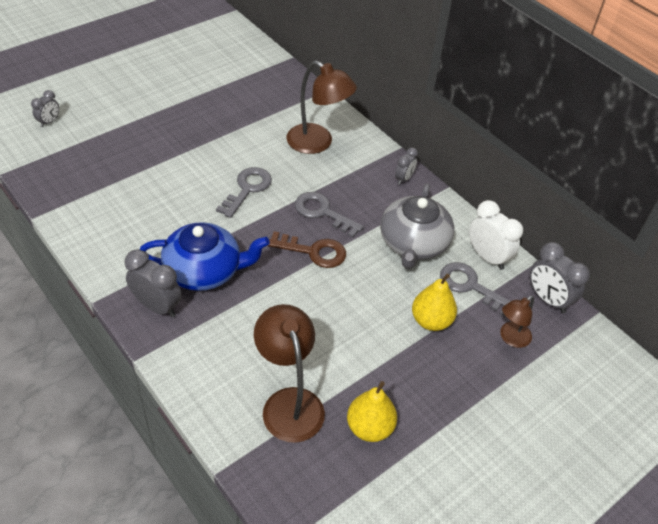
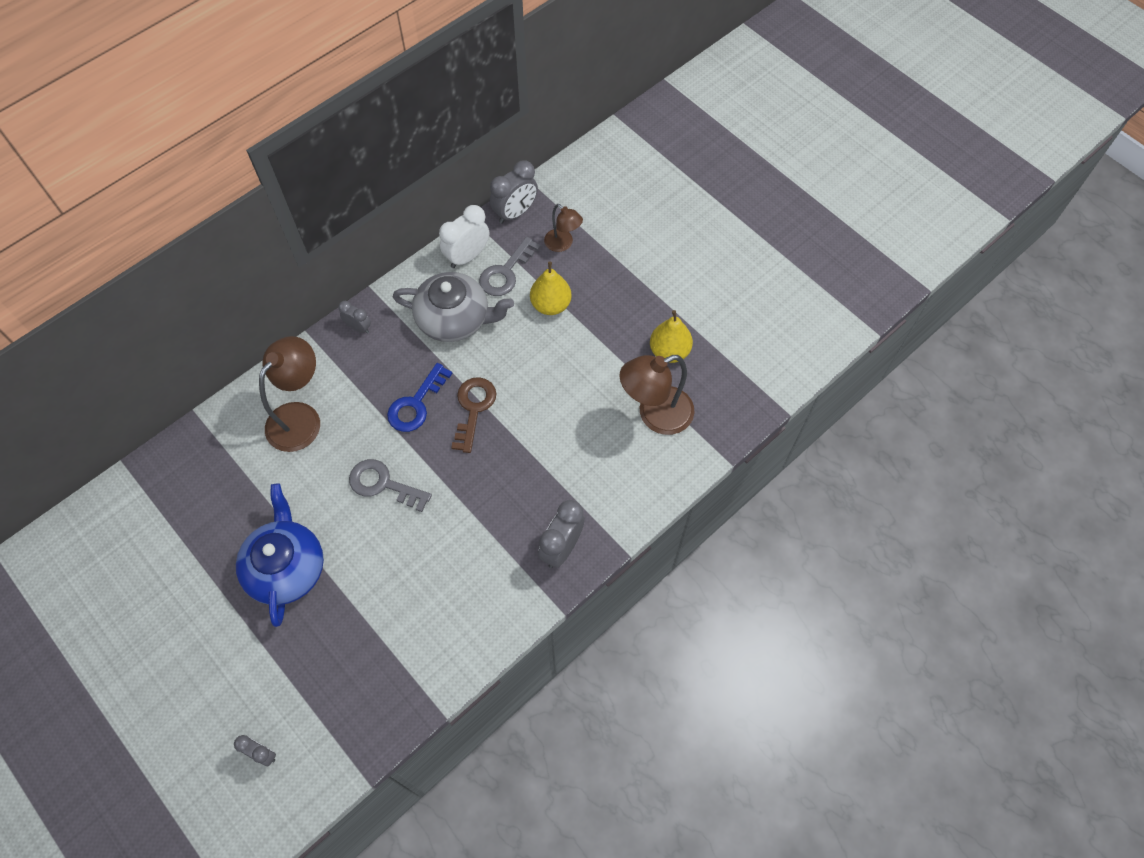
camera: 90 degrees left, 15 degrees up
blue teapot [140,222,270,291] -> blue teapot moved to [236,483,324,627]
grey key [295,192,364,238] -> blue key [387,363,452,432]

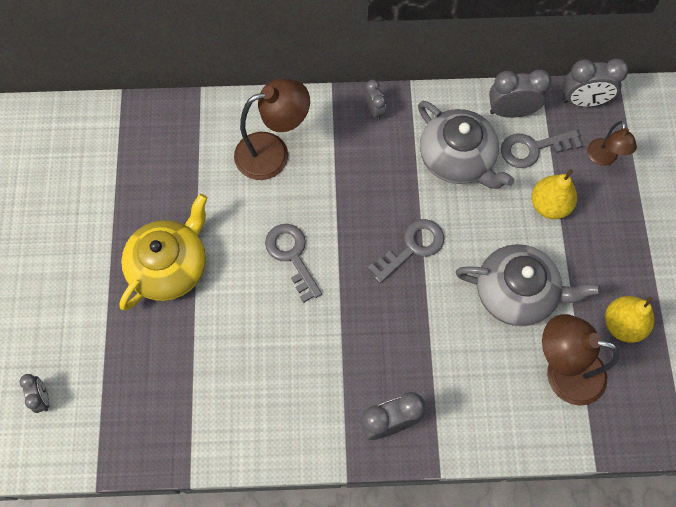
camera: 40 degrees right, 5 degrees up
blue teapot [236,483,324,627] -> yellow teapot [119,194,208,310]
blue key [387,363,452,432] -> none
white clock [439,205,489,268] -> grey clock [489,69,551,118]
brown key [451,377,496,453] -> grey key [368,219,444,283]
none -> grey teapot [456,244,601,326]

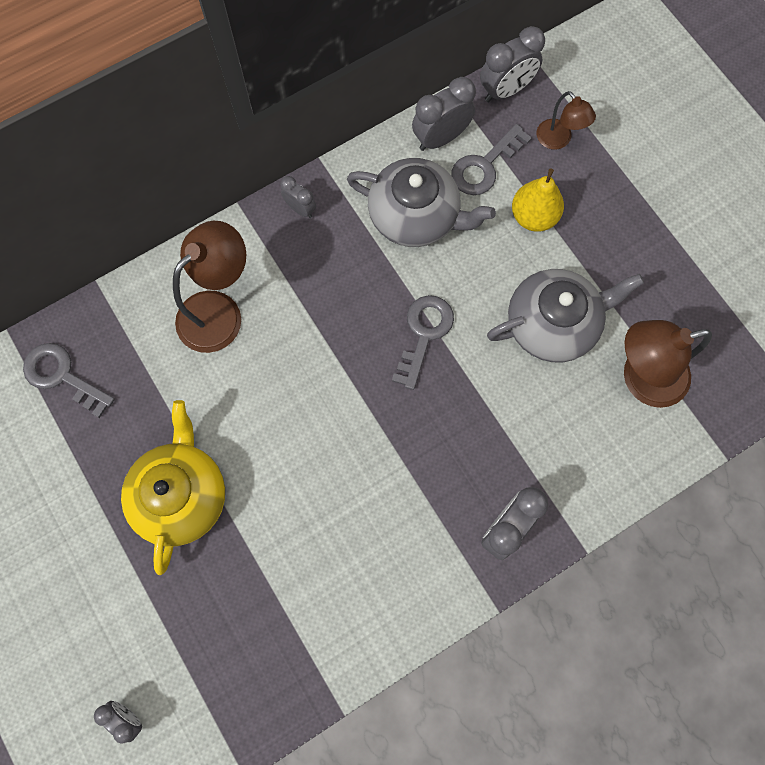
camera: 30 degrees left, 5 degrees up
grey key [265,224,322,303] -> grey key moved to [23,343,115,418]
yellow pear [605,296,654,343] -> none

